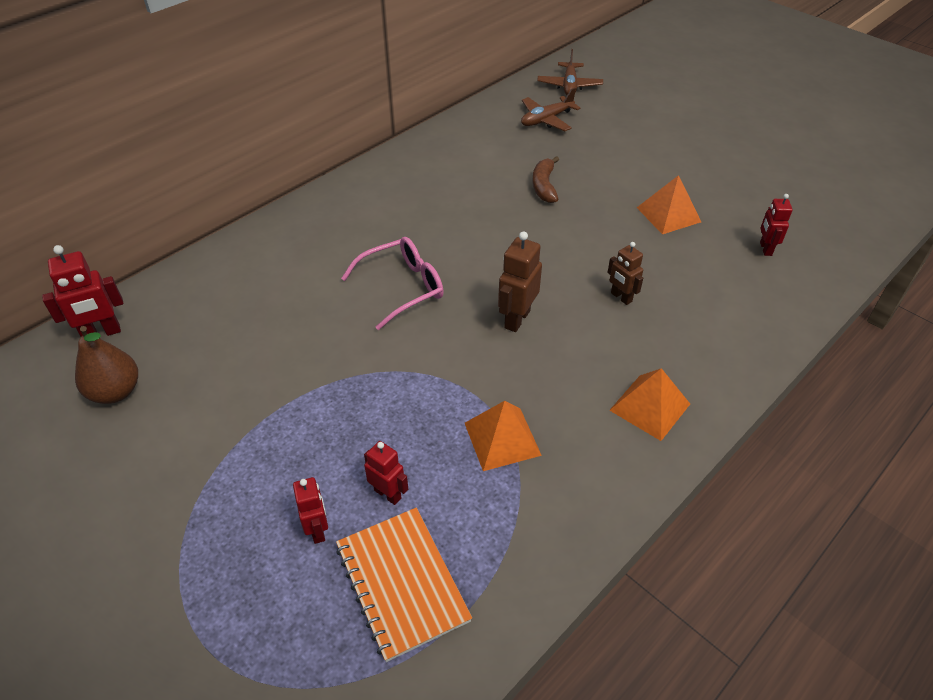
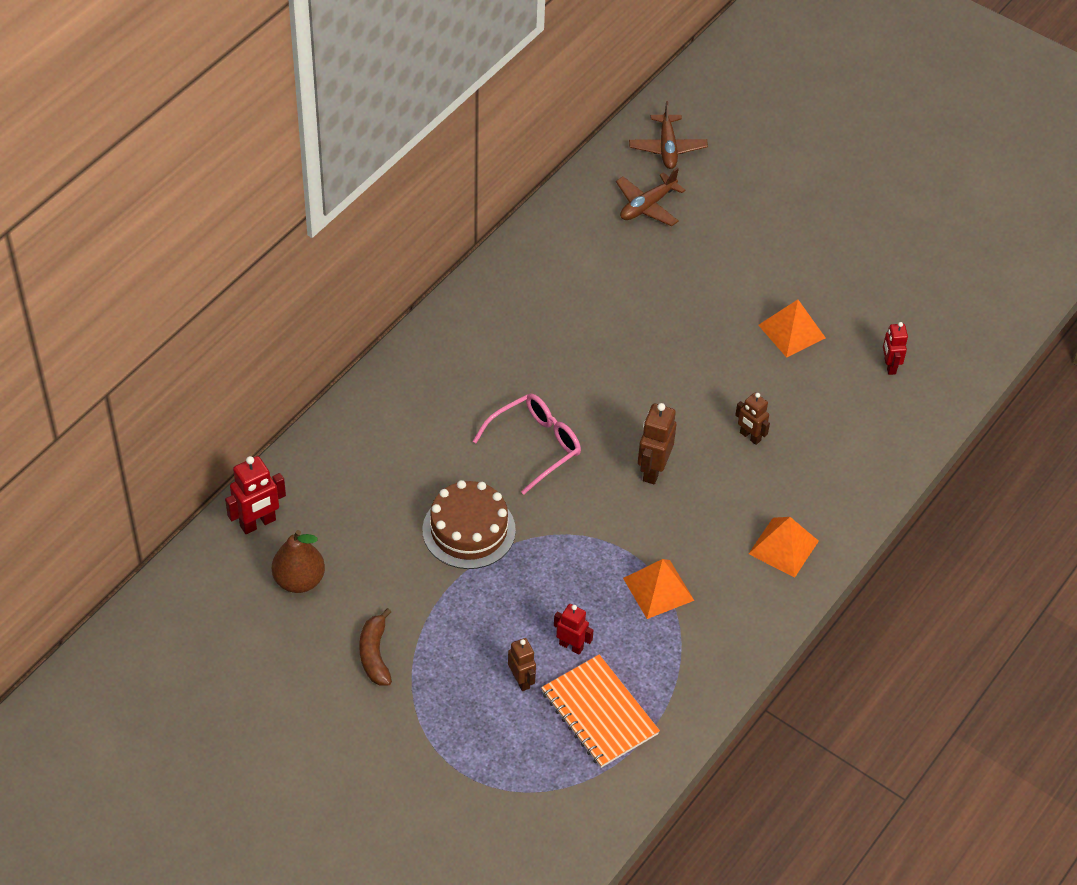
camera: 10 degrees left, 5 degrees up
red robot [293,477,328,544] -> brown robot [508,638,536,691]
brown banana [532,156,559,203] -> brown banana moved to [359,608,392,686]
none -> brown cake [422,480,516,569]

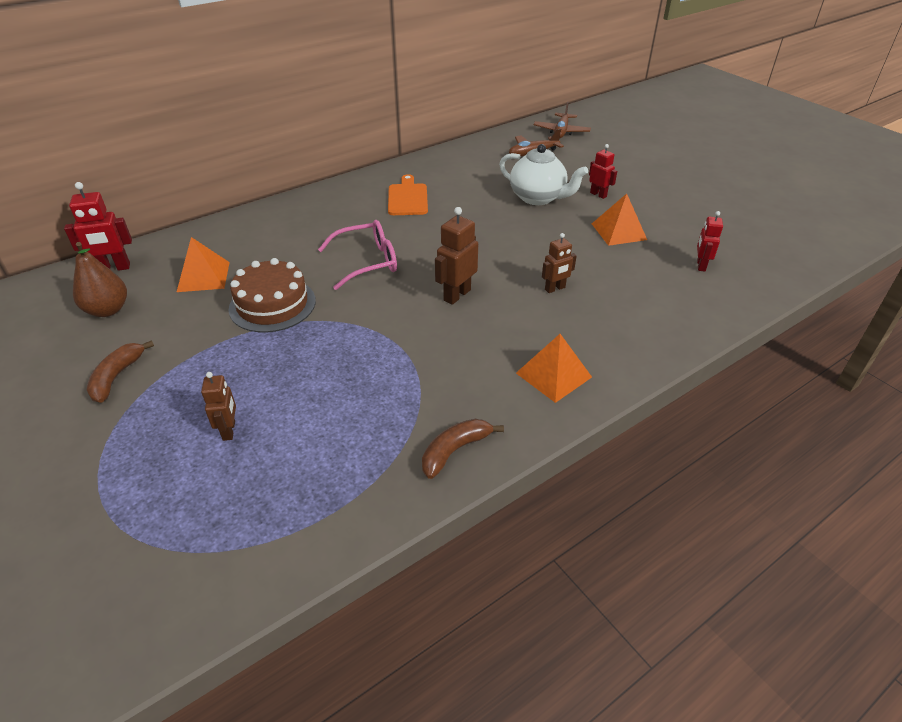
camera: 20 degrees right, 10 degrees down
orange notebook [541,655,660,768] -> none
red robot [554,604,594,654] -> red robot moved to [589,144,617,199]
orange pyramid [623,559,694,619] -> orange pyramid moved to [177,237,230,292]
brown robot [735,393,770,445] -> brown robot turned 90 degrees counterclockwise [542,233,577,293]
none -> orange cutting board [388,174,428,215]
none -> brown banana [422,419,504,479]
none -> white teapot [499,144,588,205]

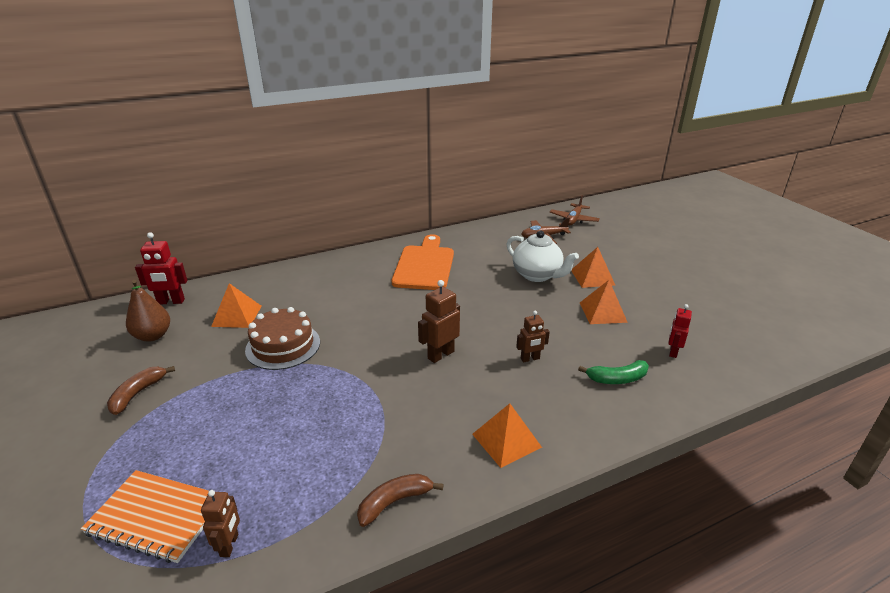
camera: 10 degrees right, 10 degrees down
brown robot [201,372,236,441] -> brown robot moved to [201,490,240,557]
pink glasses [318,220,397,290] -> none
orange cutting board [388,174,428,215] -> orange cutting board [392,234,454,290], size x1.59
red robot [589,144,617,199] -> orange pyramid [571,247,615,288]
none -> orange notebook [81,470,209,563]
none -> green banana [578,360,649,384]

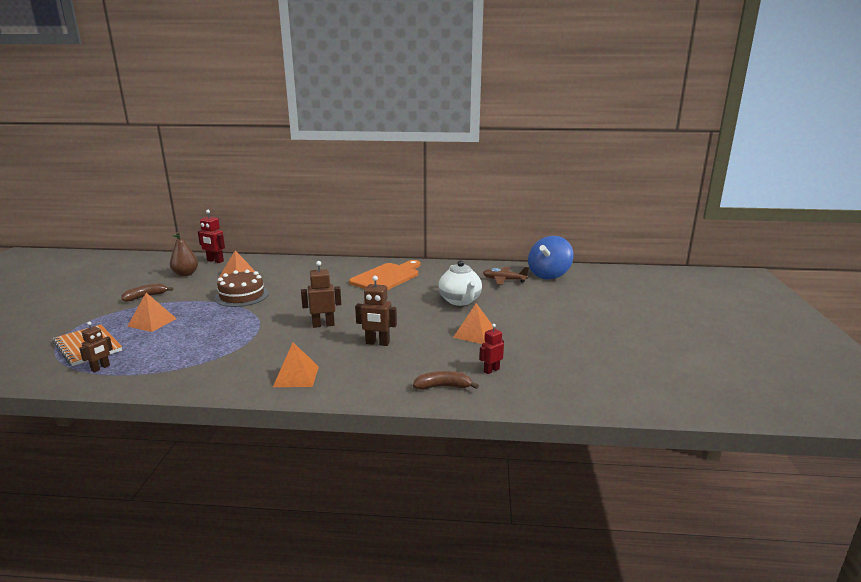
camera: 30 degrees right, 10 degrees down
brown banana [357,474,444,527] -> brown banana moved to [413,371,479,390]
brown robot [516,311,550,362] -> brown robot [355,276,397,346], size x1.52
brown plane [550,195,600,226] -> blue spinning top [528,236,574,280]
orange pyramid [571,247,615,288] -> orange pyramid moved to [127,293,177,332]
green banana [578,360,649,384] -> none

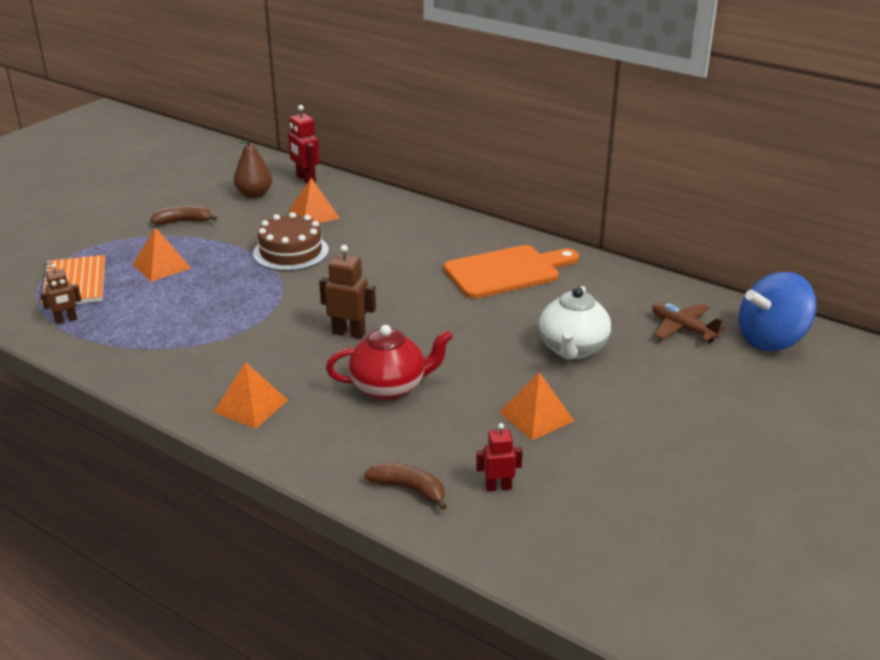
camera: 30 degrees right, 10 degrees up
brown robot [355,276,397,346] -> red teapot [326,325,453,401]

